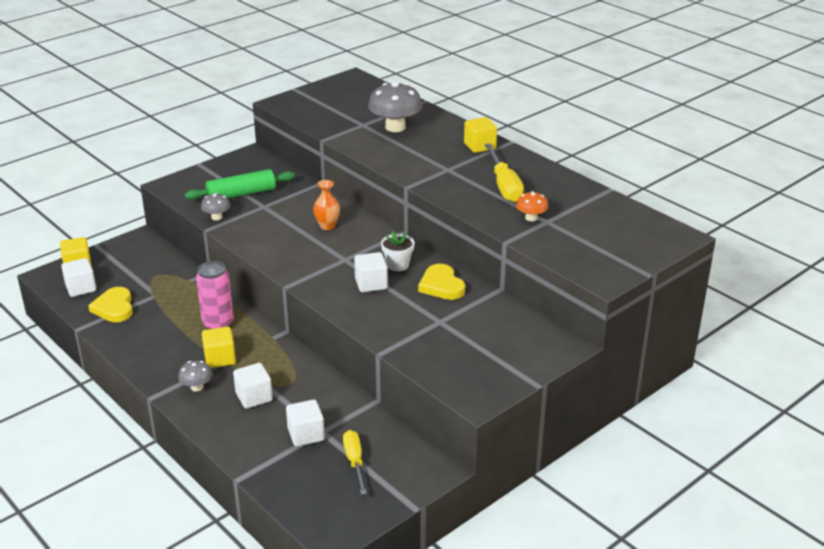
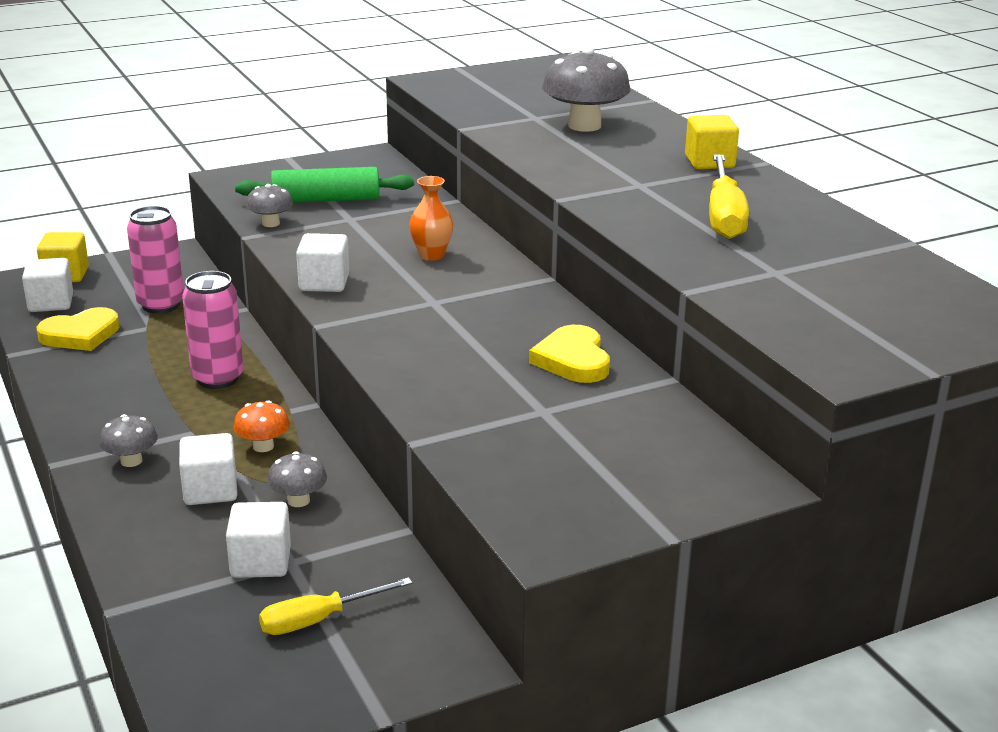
camera: 15 degrees right, 5 degrees down
yellow heart [88,287,133,322] -> yellow heart turned 120 degrees counterclockwise [37,307,120,351]
yellow cube [202,327,236,368] -> none
yellow screwdriver [343,430,367,495] -> yellow screwdriver turned 120 degrees counterclockwise [259,577,412,635]
white cube [354,252,388,292] -> white cube moved to [296,233,349,292]
white flower pot [381,231,415,271] -> none
orange mushroom [516,191,548,222] -> orange mushroom moved to [233,400,290,452]
none -> pink can [127,206,184,314]
none -> grey mushroom [267,452,327,507]

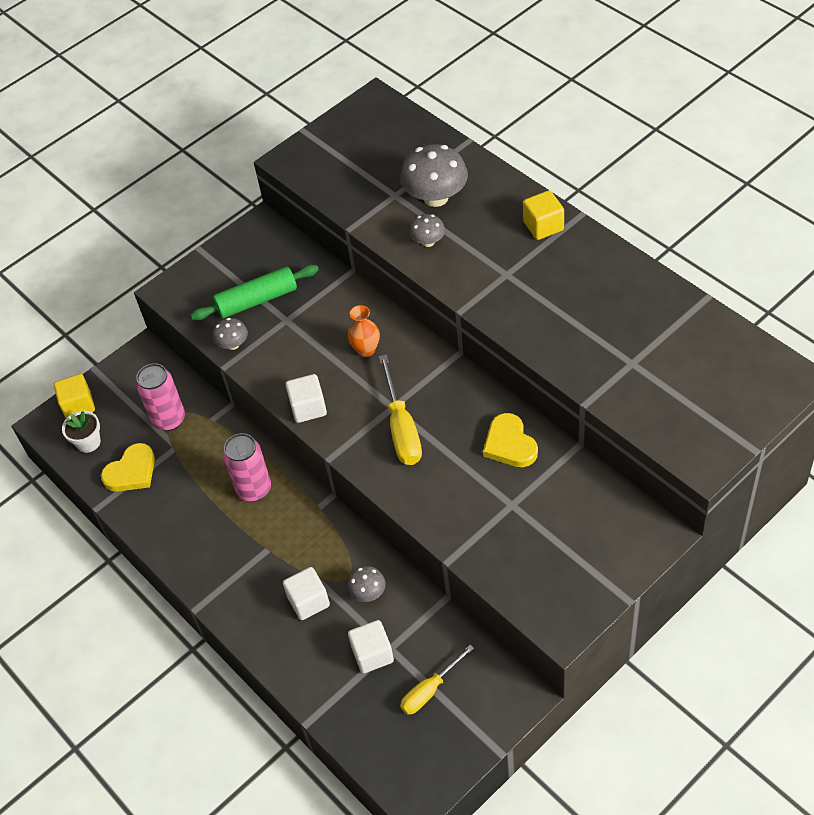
camera: 10 degrees left, 25 degrees up
white cube [22,258,73,312] -> white flower pot [62,411,101,453]
grey mushroom [99,414,158,467] -> grey mushroom moved to [409,214,445,247]
orange mushroom [233,400,290,452] -> none
yellow screwdriver [709,154,749,239] -> yellow screwdriver moved to [379,354,422,465]

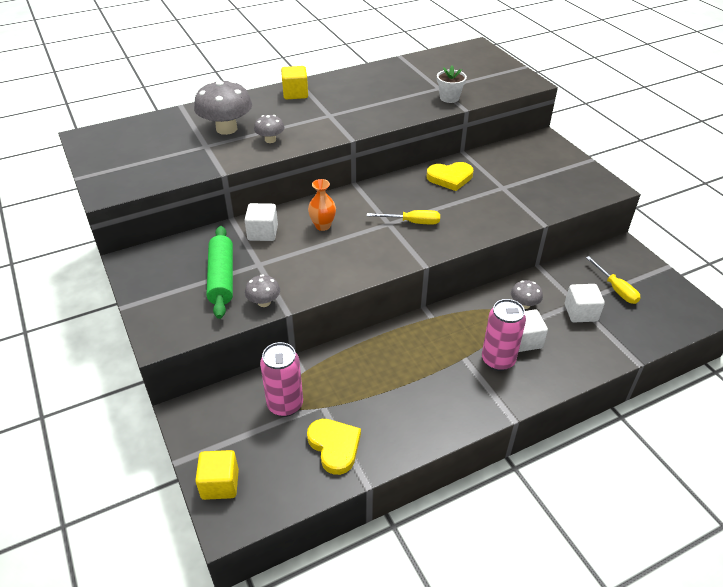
camera: 80 degrees left, 10 degrees down
white flower pot [62,411,101,453] -> white flower pot moved to [437,65,467,103]
pink can [223,433,271,502] -> pink can moved to [482,299,526,371]
white cube [285,374,327,423] -> white cube moved to [245,203,278,241]
yellow screwdriver [379,354,422,465] -> yellow screwdriver [367,210,440,224], size x0.66

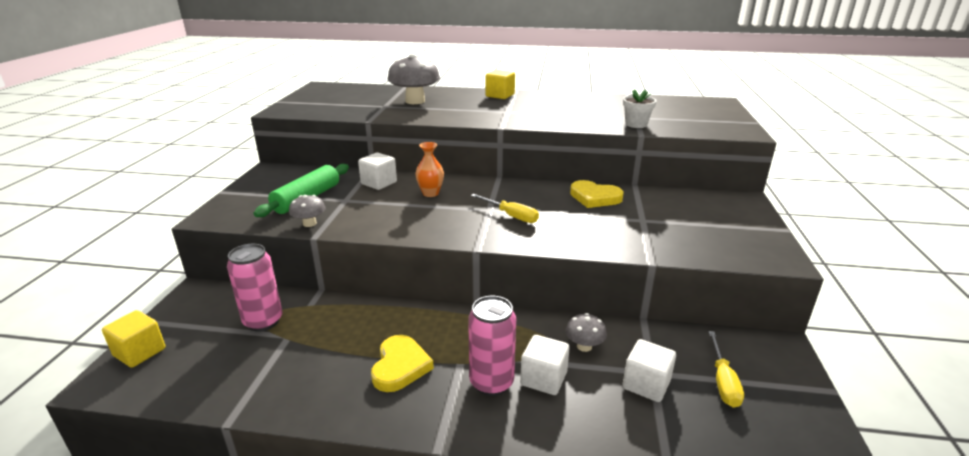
camera: 35 degrees right, 15 degrees down
grey mushroom [254,115,284,143] -> none
yellow heart [307,419,361,475] -> yellow heart moved to [371,335,434,392]

